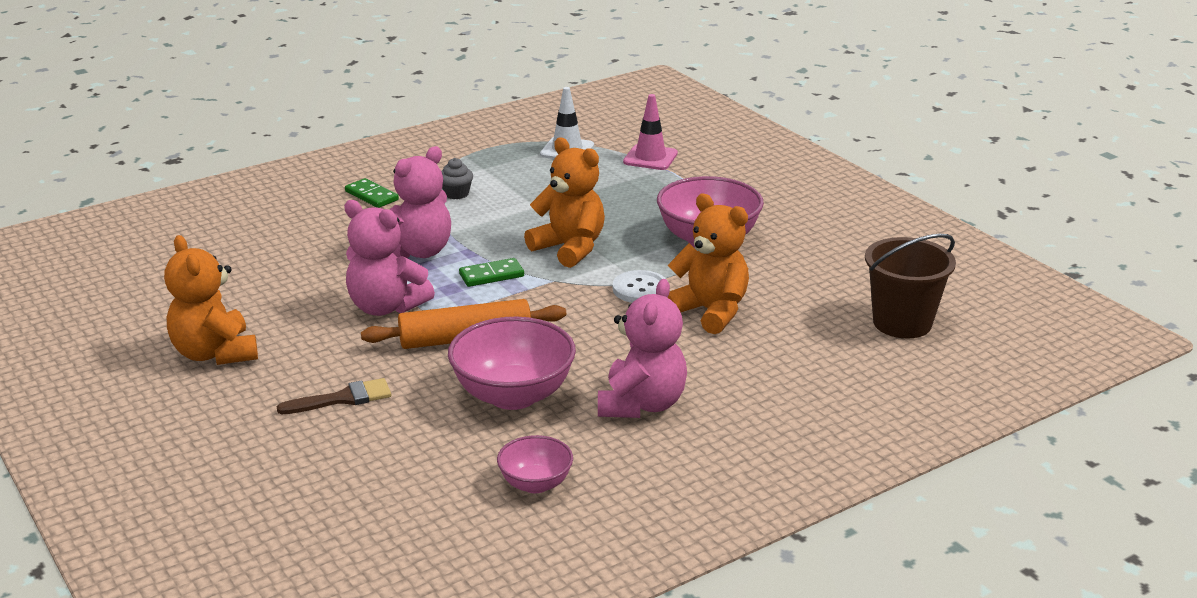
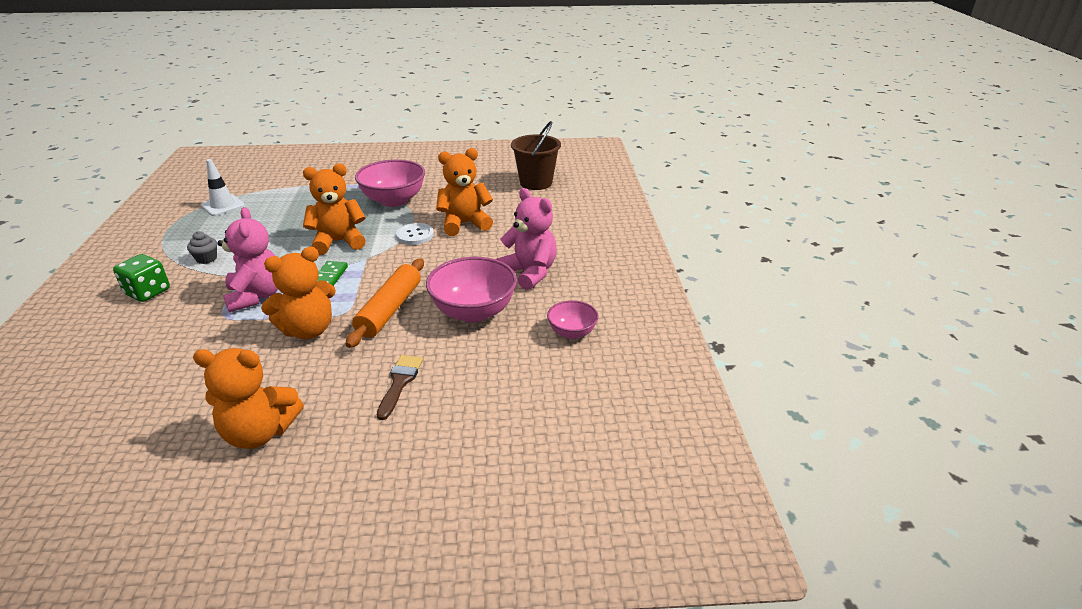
camera: 60 degrees left, 5 degrees up
pink teddy bear [344,200,435,316] -> orange teddy bear [261,247,336,339]
green domino [345,178,399,208] -> green dice [113,254,170,302]
pink traffic cone [623,94,678,170] -> none

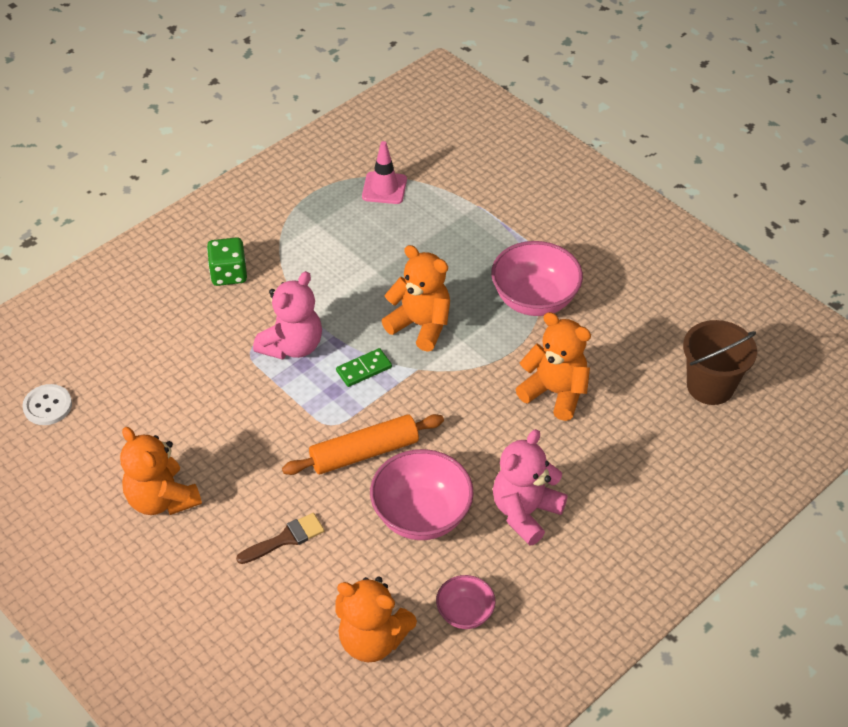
camera: 50 degrees right, 15 degrees up
grey cupcake [187,231,217,264] -> none
white traffic cone [201,159,245,216] -> pink traffic cone [362,141,407,204]
orange teddy bear [261,247,336,339] -> orange teddy bear moved to [336,577,417,662]
white button [396,223,434,245] -> white button moved to [22,384,72,425]
pink teddy bear [496,188,557,290] -> pink teddy bear turned 150 degrees counterclockwise [493,429,568,546]

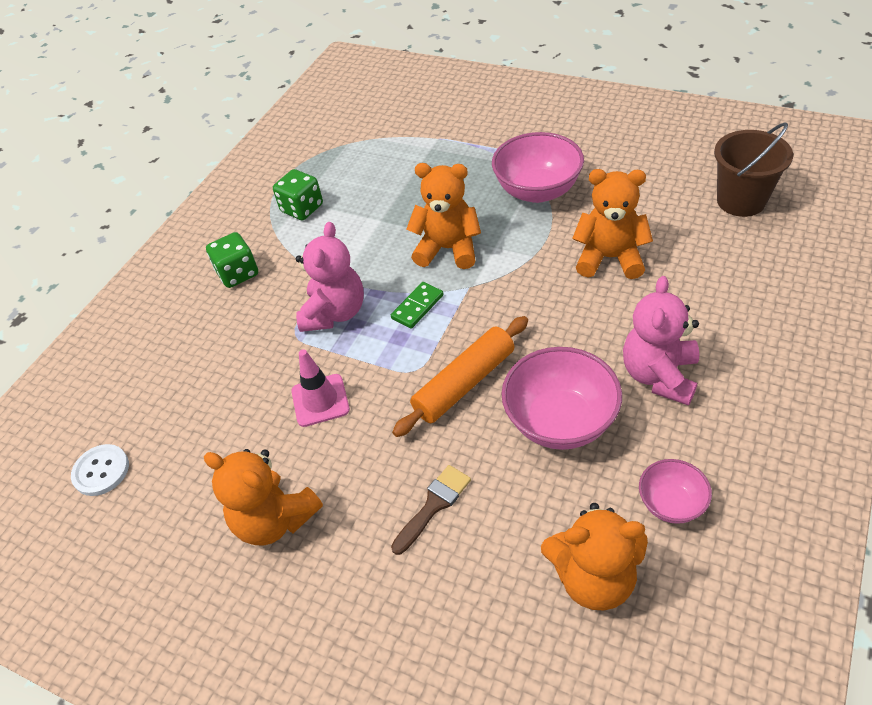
camera: 15 degrees left, 0 degrees up
pink traffic cone [362,141,407,204] -> pink traffic cone moved to [291,349,350,427]
none -> green dice [273,169,323,220]

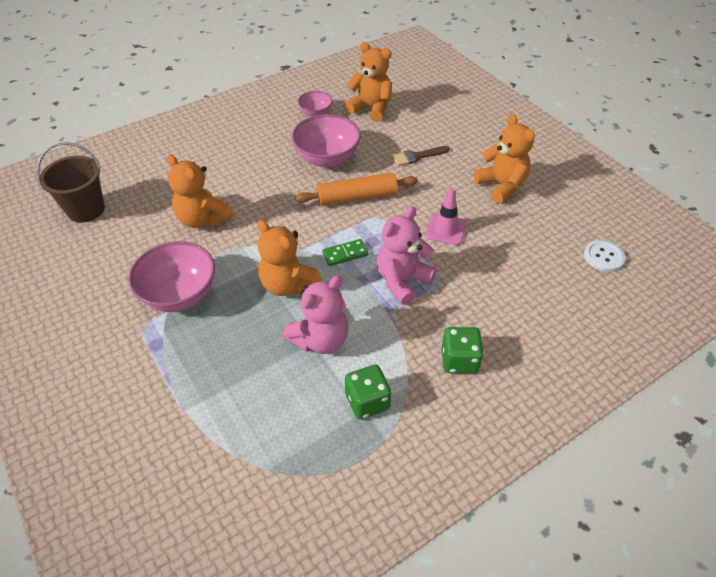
camera: 155 degrees left, 0 degrees up
pink teddy bear [623,276,699,406] -> pink teddy bear moved to [283,275,349,354]

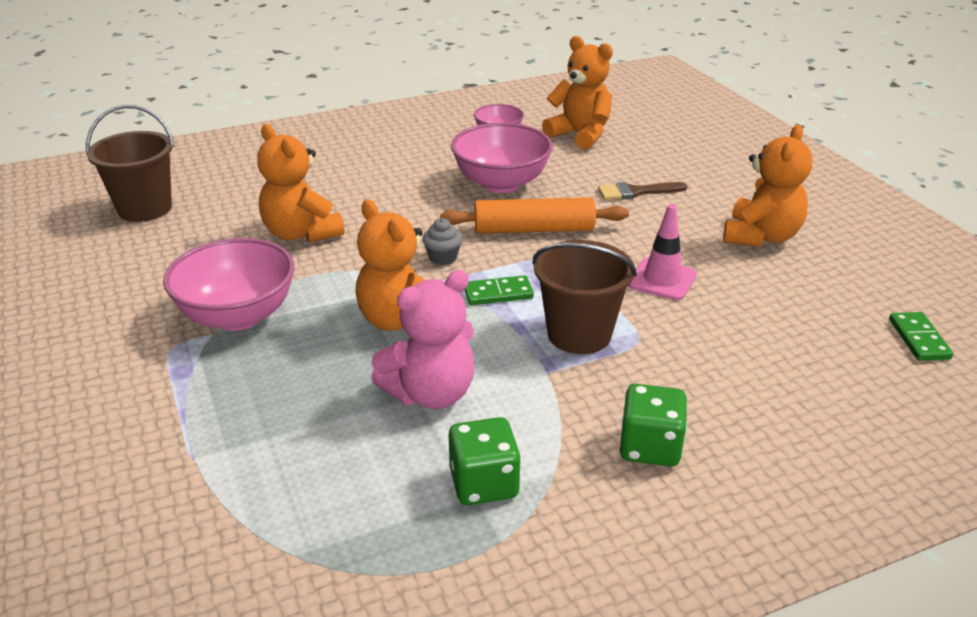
camera: 10 degrees right, 15 degrees down
pink teddy bear [377,206,437,305] -> brown bucket [532,240,637,354]
orange teddy bear [474,114,535,204] -> orange teddy bear turned 45 degrees clockwise [723,124,812,247]
white button [584,240,625,272] -> green domino [889,312,953,361]
none -> grey cupcake [422,218,462,265]

